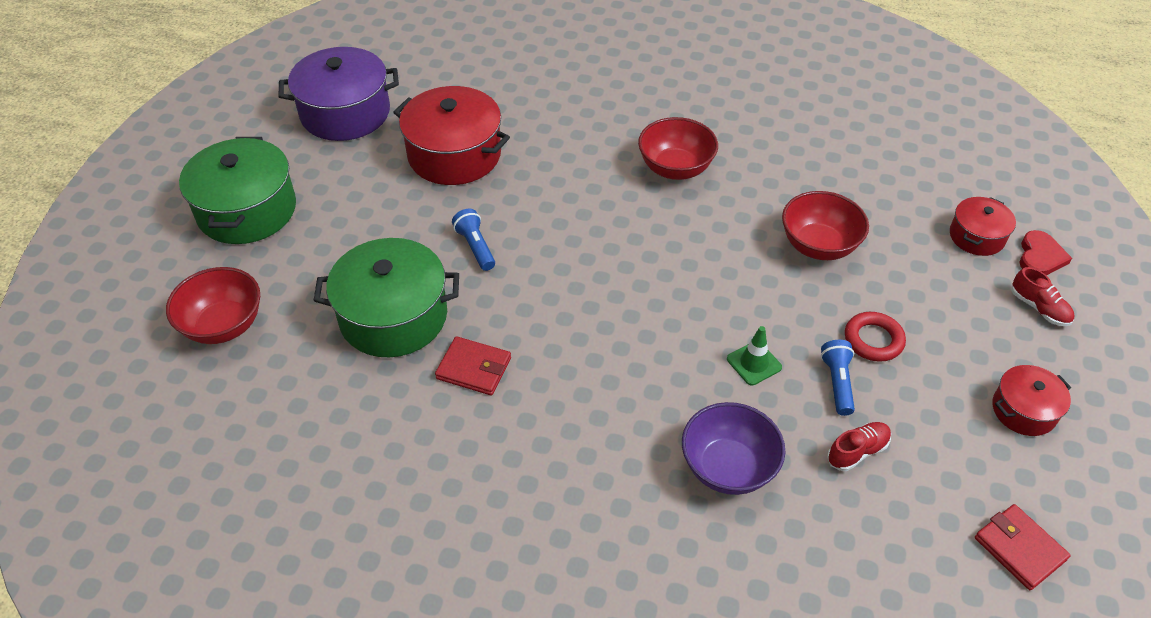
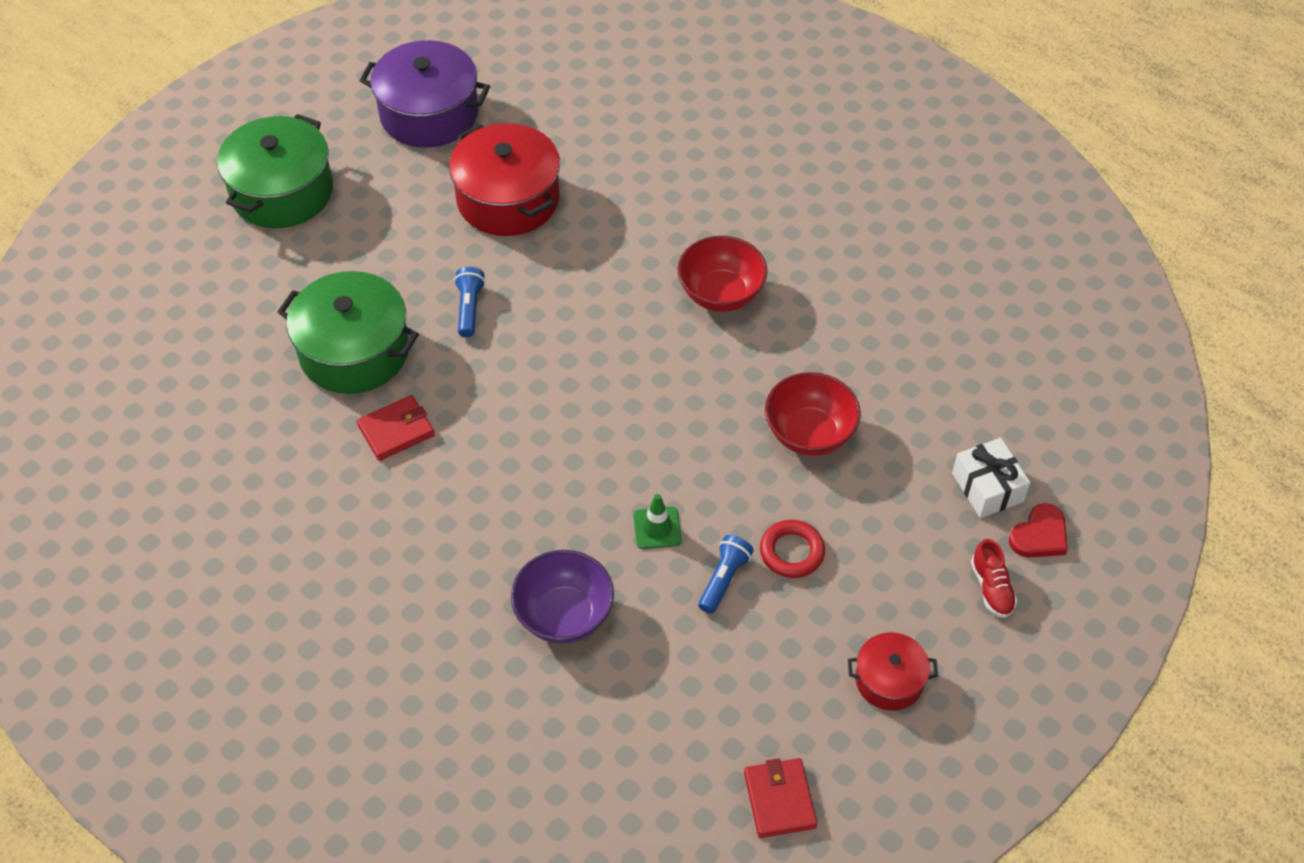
camera: 25 degrees right, 5 degrees up
red bowl [166,267,260,344] -> none
red wallet [435,336,511,395] -> red wallet turned 75 degrees counterclockwise [357,395,435,461]
red shoe [827,422,891,471] -> none
red pot [950,197,1016,256] -> white gift [952,438,1030,518]

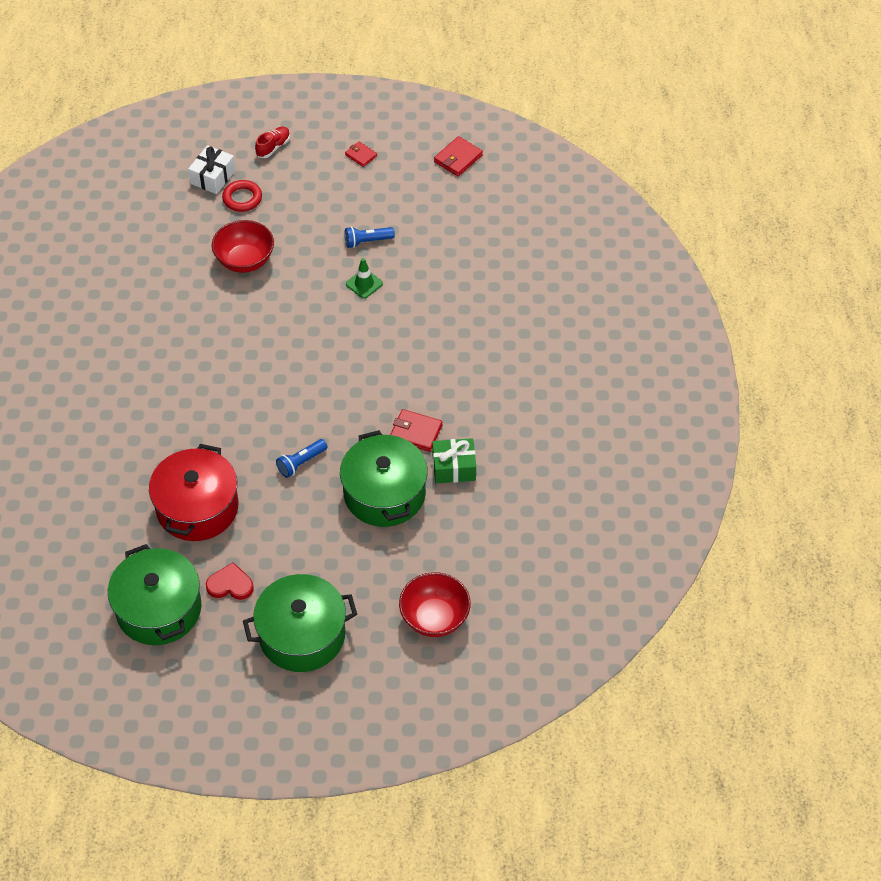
camera: 130 degrees left, 0 degrees up
purple pot [360,40,490,148] -> green pot [108,544,202,645]
purple bowl [511,550,614,644] -> none
red bowl [677,236,768,312] -> red bowl moved to [399,572,471,637]
red ring [760,520,825,578] -> red ring moved to [222,180,262,212]
red pot [848,632,938,711] -> red wallet [345,141,377,167]
red heart [1009,503,1068,557] -> red heart moved to [206,562,254,600]
none -> green gift [432,438,476,483]

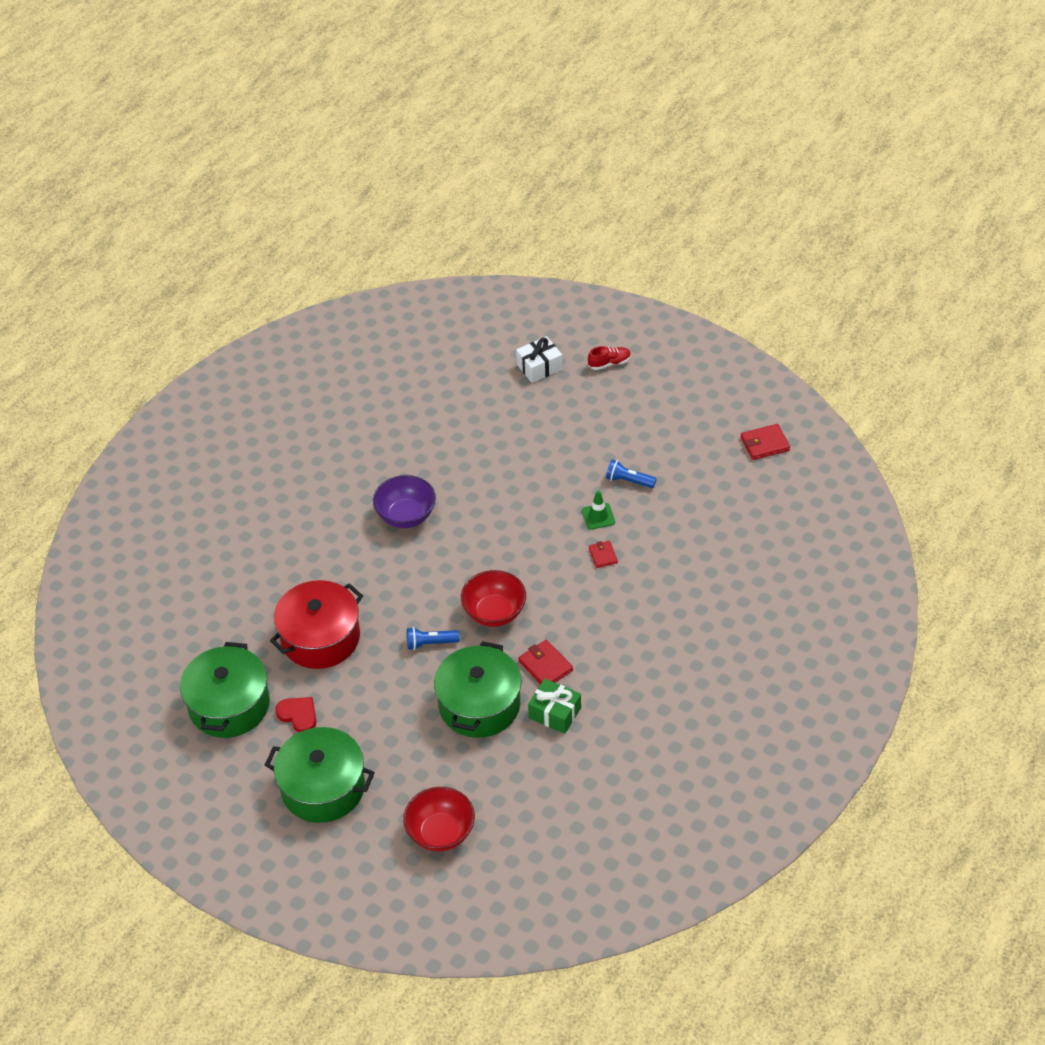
camera: 35 degrees right, 5 degrees down
red bowl [212,220,274,273] -> red bowl moved to [461,570,526,627]
red ring [222,180,262,212] -> none
red wallet [345,141,377,167] -> red wallet moved to [589,541,618,568]
none -> purple bowl [373,475,436,528]

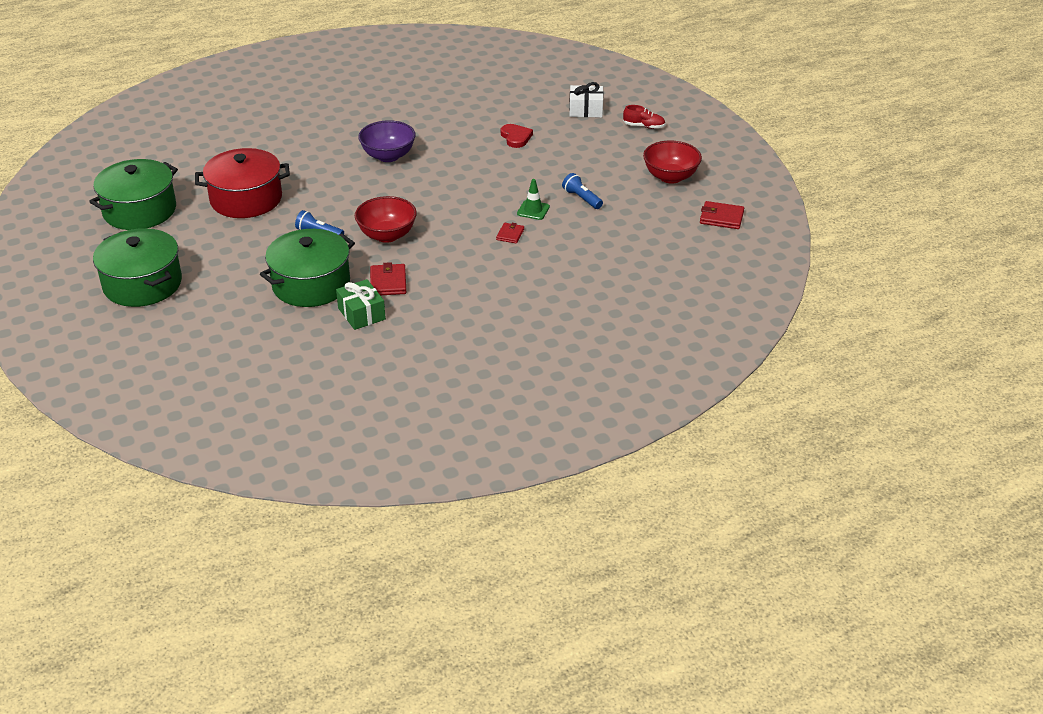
camera: 30 degrees right, 10 degrees down
red heart [275,697,317,732] -> red heart moved to [501,124,533,148]
red bowl [403,787,475,852] -> red bowl moved to [643,141,702,184]

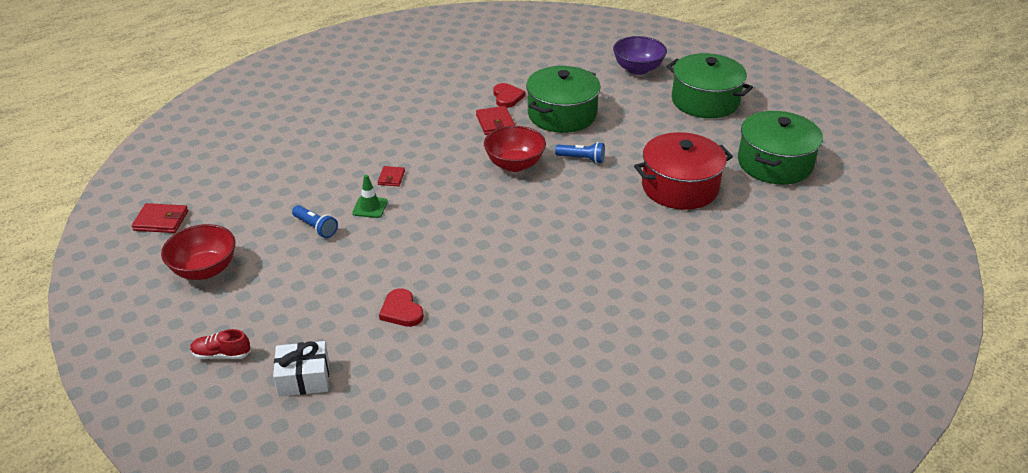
camera: 170 degrees right, 0 degrees up
green gift [336,279,386,330] -> red heart [493,83,525,108]
purple bowl [358,120,416,162] -> purple bowl moved to [613,36,667,75]

